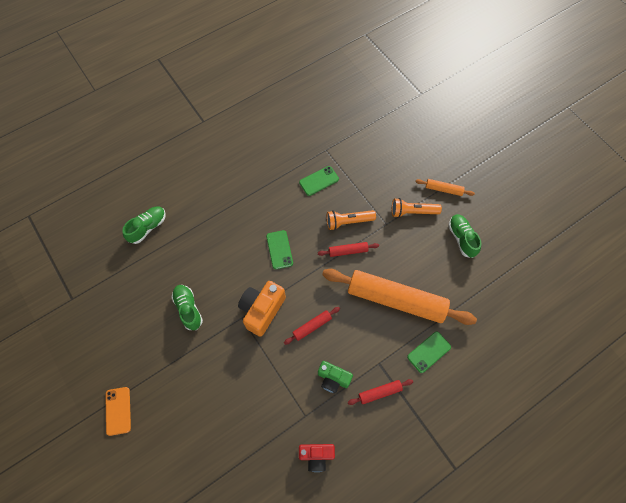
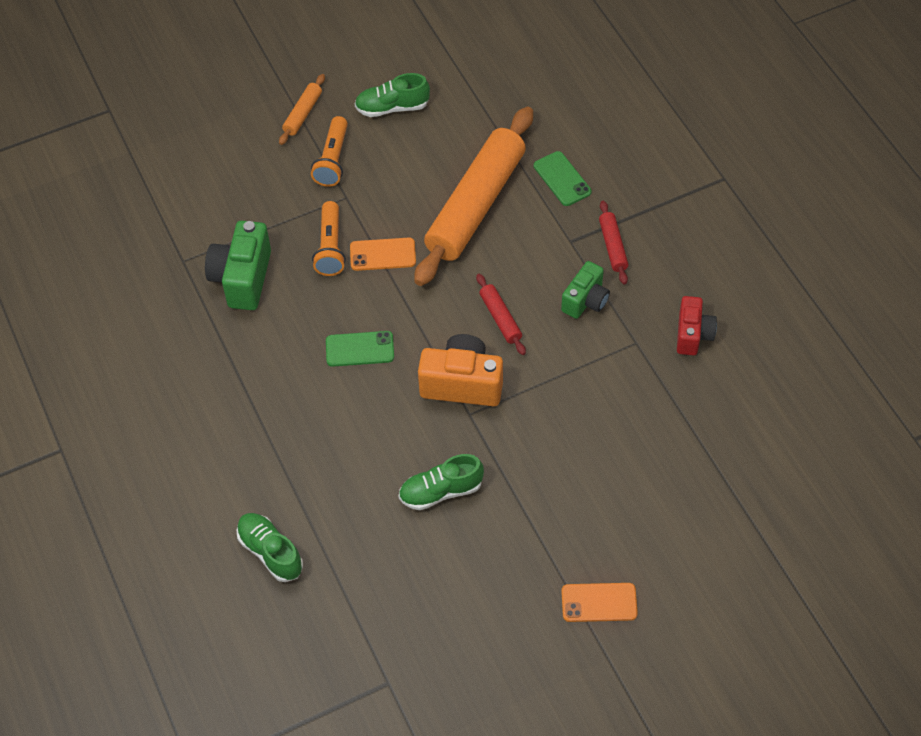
camera: 80 degrees left, 10 degrees down
orange camera [238,281,286,337] -> orange camera turned 150 degrees clockwise [418,334,503,406]
green phone [299,166,339,196] -> green camera [205,221,271,310]
red rolling pin [318,242,379,257] -> orange phone [350,238,416,271]

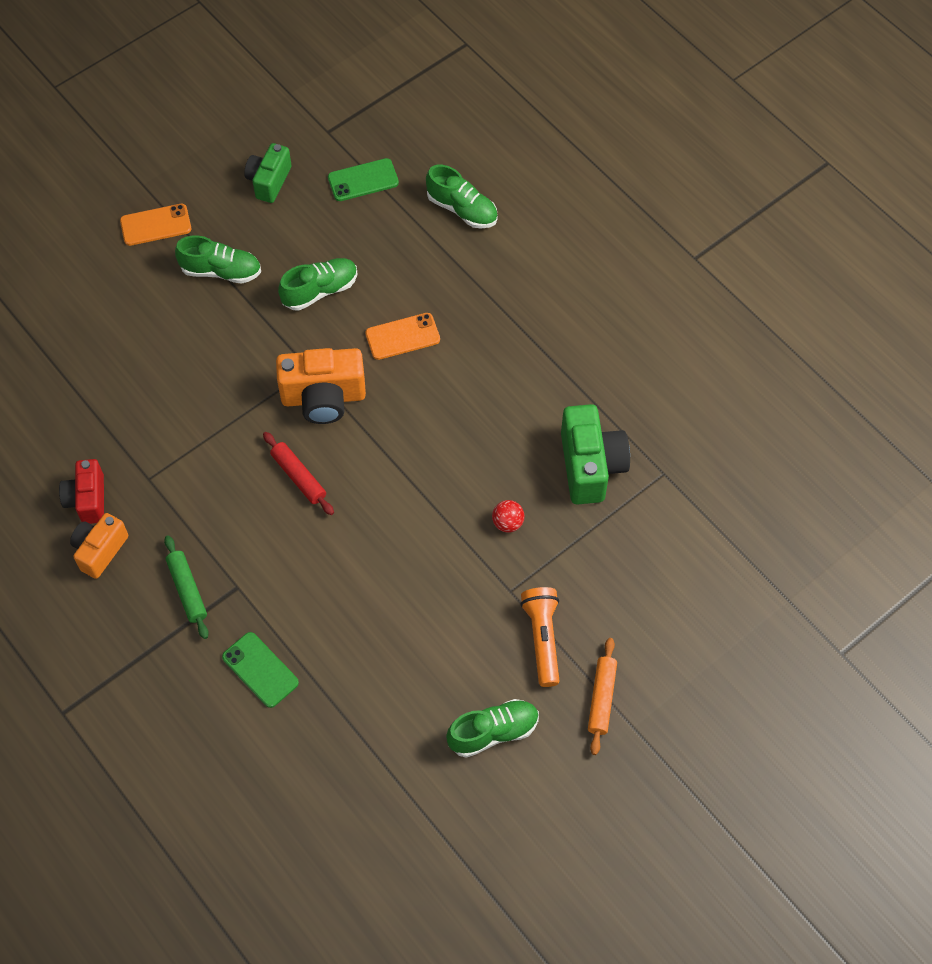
camera: 165 degrees right, 5 degrees up
orange flashlight [312,201,346,276] -> red ball [492,500,524,533]
green phone [326,331,394,367] -> green phone moved to [328,158,399,201]
orange phone [350,238,416,271] -> orange phone moved to [365,313,440,360]
orange rolling pin [414,107,533,286] -> none
green camera [561,261,610,319] -> green camera moved to [244,143,292,203]
red rolling pin [599,201,628,284] -> green rolling pin [164,535,209,639]
none -> orange camera [70,513,128,579]
none -> green shoe [175,235,261,284]

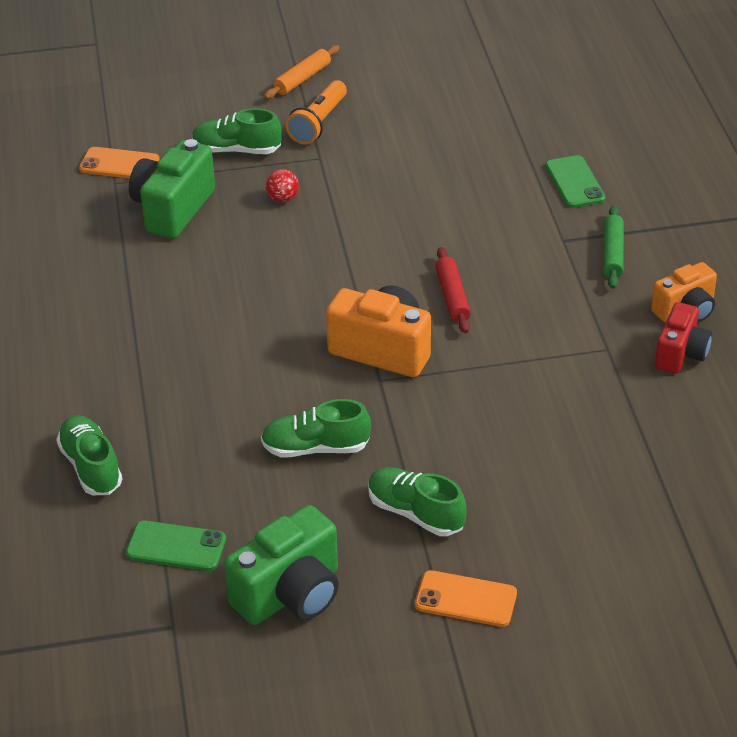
camera: 150 degrees left, 20 degrees down
green camera [244,143,292,203] -> green camera [224,505,339,625], size x1.55
orange phone [365,313,440,360] -> orange phone moved to [79,147,160,178]
green shoe [446,699,539,758] -> green shoe moved to [192,108,282,154]

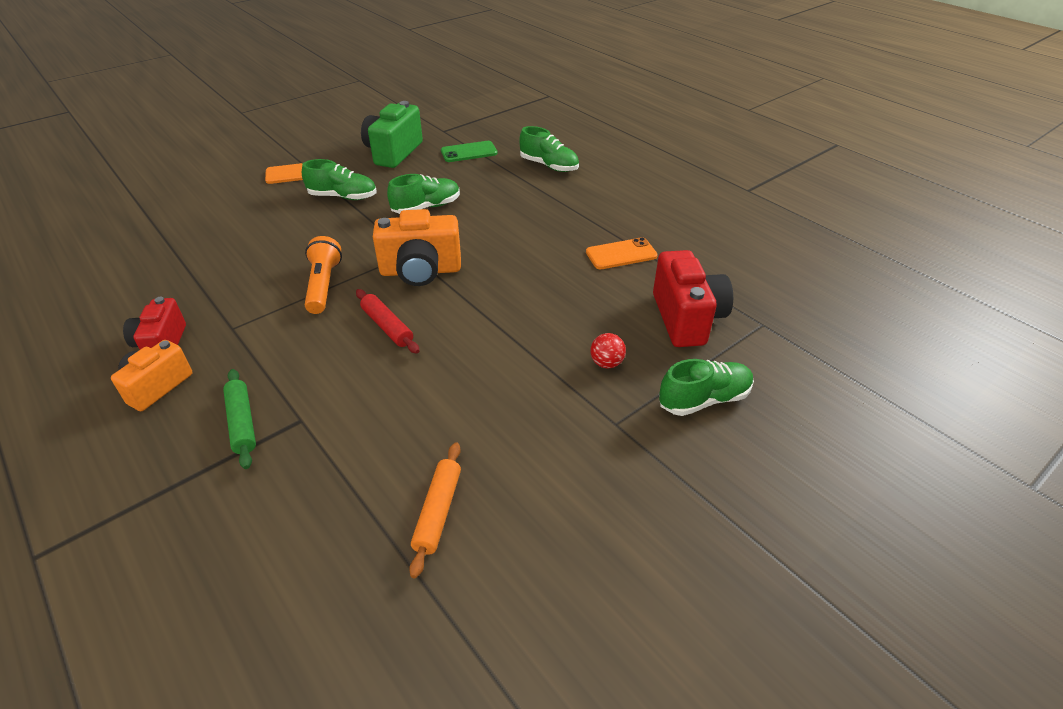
camera: 150 degrees right, 0 degrees up
orange phone [79,147,160,178] -> orange phone moved to [586,237,658,269]
green camera [129,139,215,239] -> red camera [653,250,733,347]
orange rolling pin [264,45,339,99] -> orange rolling pin moved to [409,442,461,578]
orange flashlight [286,80,347,145] -> orange flashlight moved to [305,236,342,314]
green phone [545,155,605,208] -> none

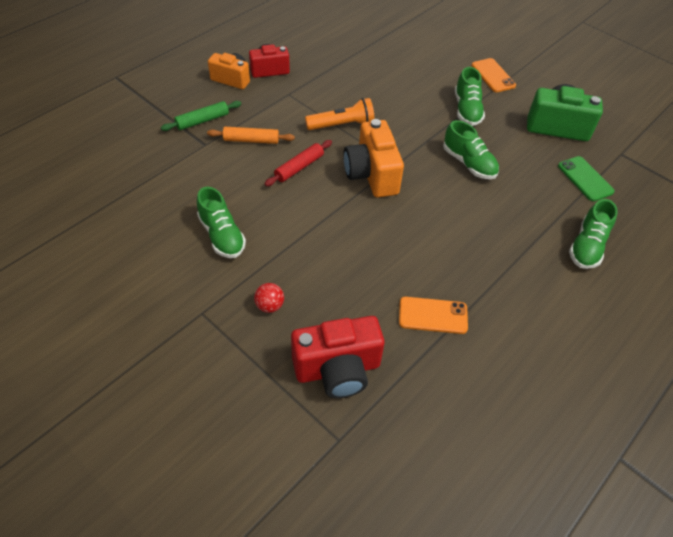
camera: 80 degrees right, 10 degrees up
orange rolling pin [409,442,461,578] -> orange rolling pin moved to [207,127,295,144]
orange phone [586,237,658,269] -> orange phone turned 60 degrees counterclockwise [399,297,468,334]
green shoe [659,359,754,416] -> green shoe moved to [197,187,246,258]

